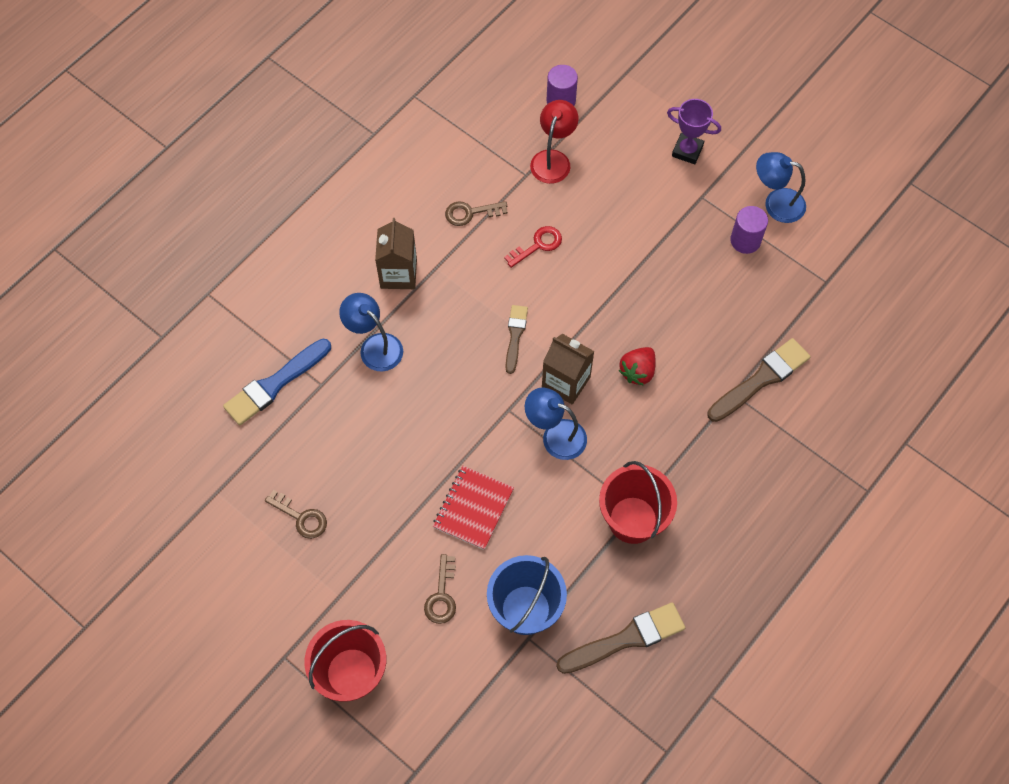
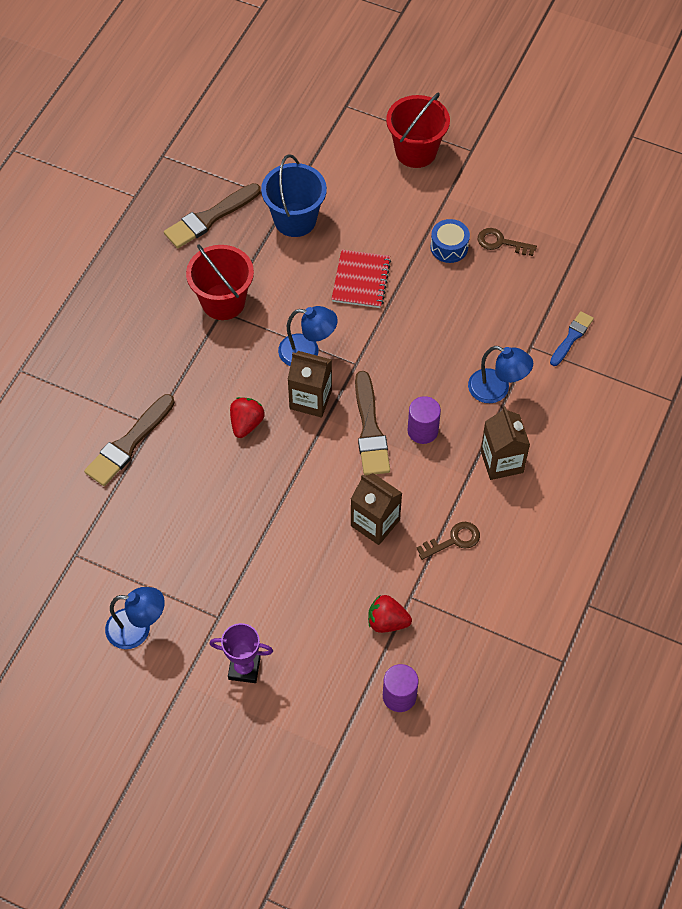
camera: 165 degrees right, 5 degrees down
blue brush [223,339,331,425] -> blue brush [550,311,594,366], size x0.61
brown key [424,554,456,624] -> none
red key [504,226,562,268] -> brown carton [351,473,402,545]
brown brush [506,305,528,374] -> brown brush [355,371,390,475], size x1.63
red lamp [530,100,578,184] -> red strawberry [368,595,412,633]
purple cylinder [730,206,768,254] -> purple cylinder moved to [407,396,441,444]
none -> blue drum [430,219,470,263]

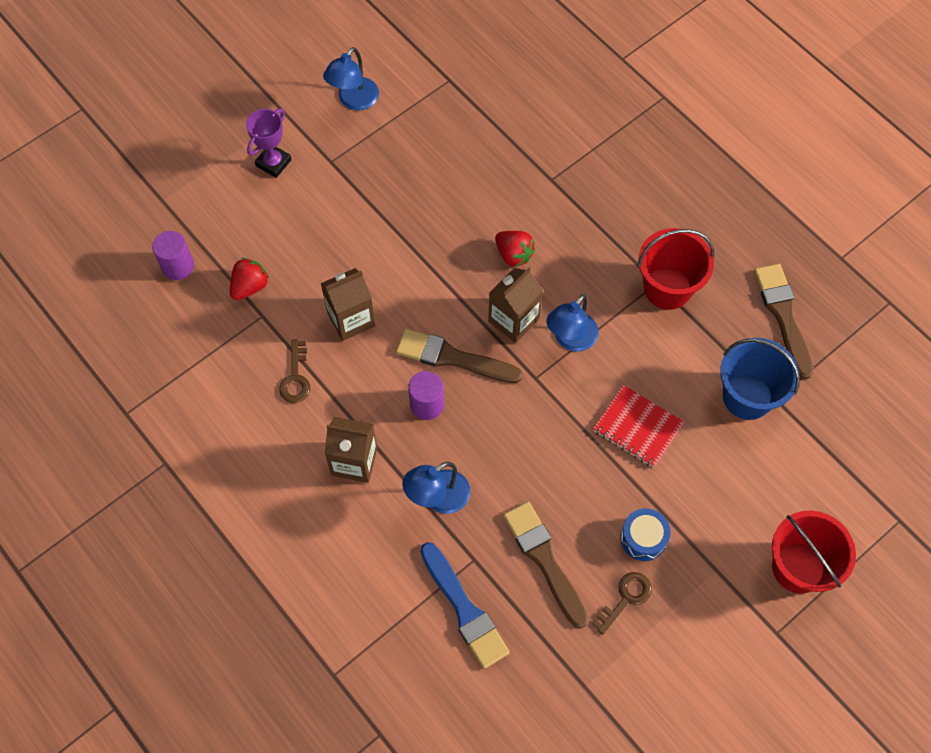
camera: 115 degrees right, 5 degrees up
brown brush [84,394,175,486] -> brown brush moved to [503,501,588,629]
blue brush [550,311,594,366] -> blue brush [420,542,510,669], size x1.63

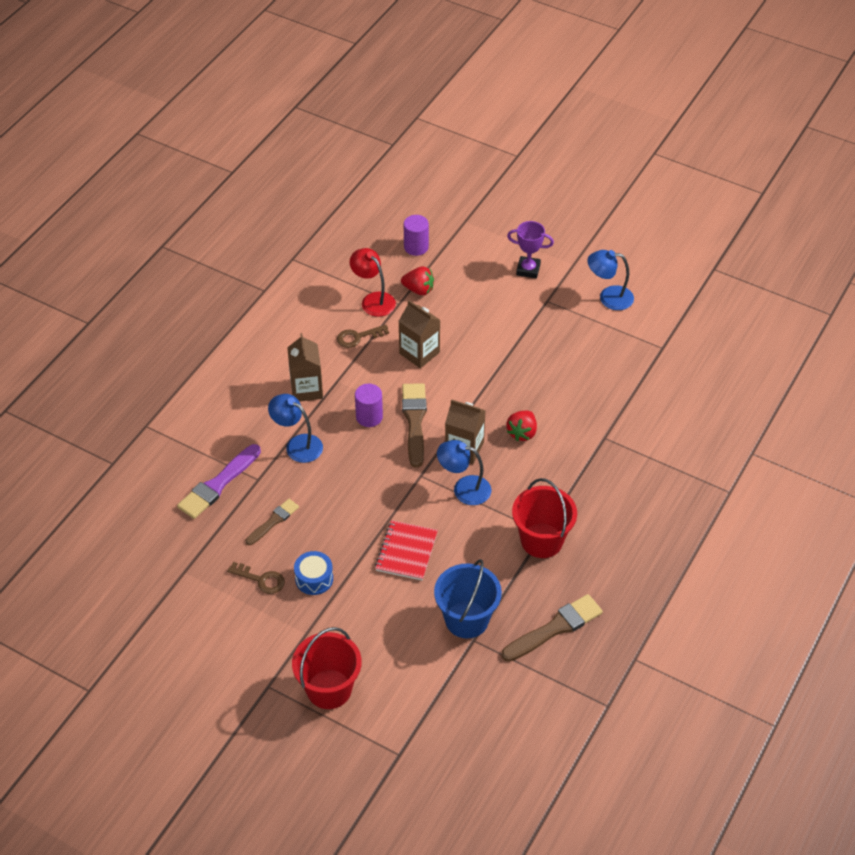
camera: 70 degrees right, 15 degrees down
blue brush [420,542,510,669] -> purple brush [177,444,261,519]
brown brush [503,501,588,629] -> brown brush [246,499,299,545], size x0.61
none -> red lamp [350,248,396,317]

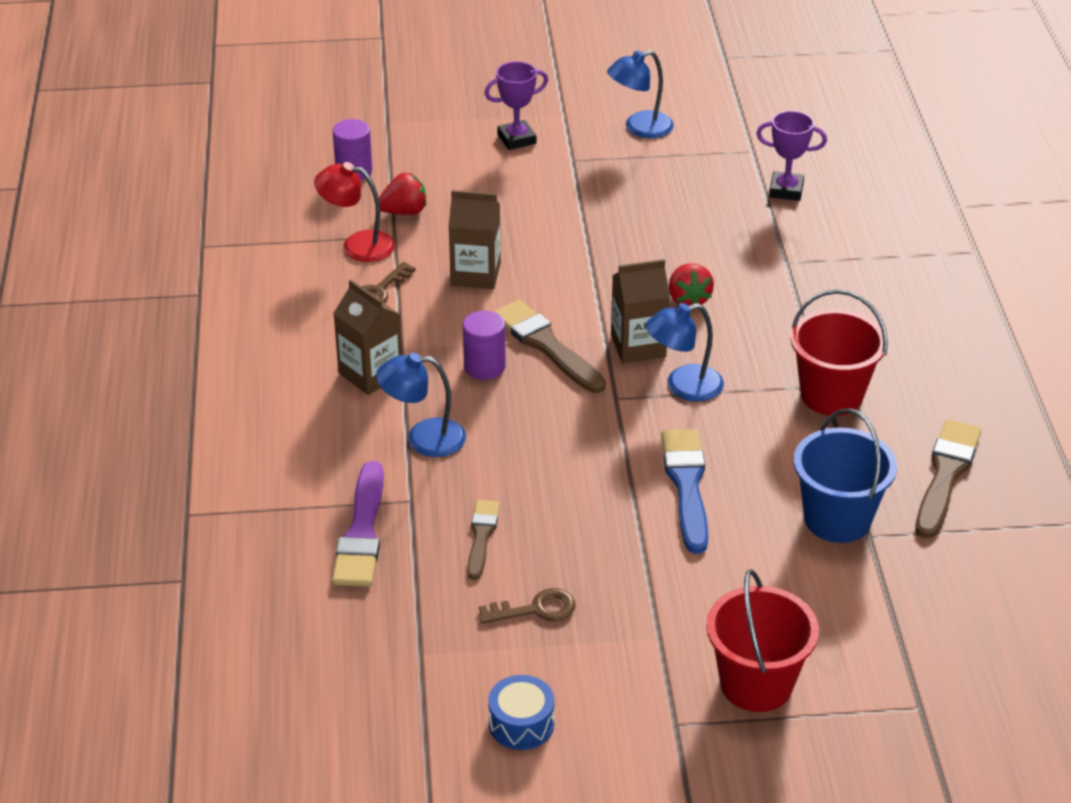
camera: 35 degrees left, 10 degrees down
blue drum [294,551,333,595] -> blue drum moved to [488,675,554,750]
red notebook [375,520,438,581] -> blue brush [661,429,708,554]
none -> purple trophy [756,111,827,201]

